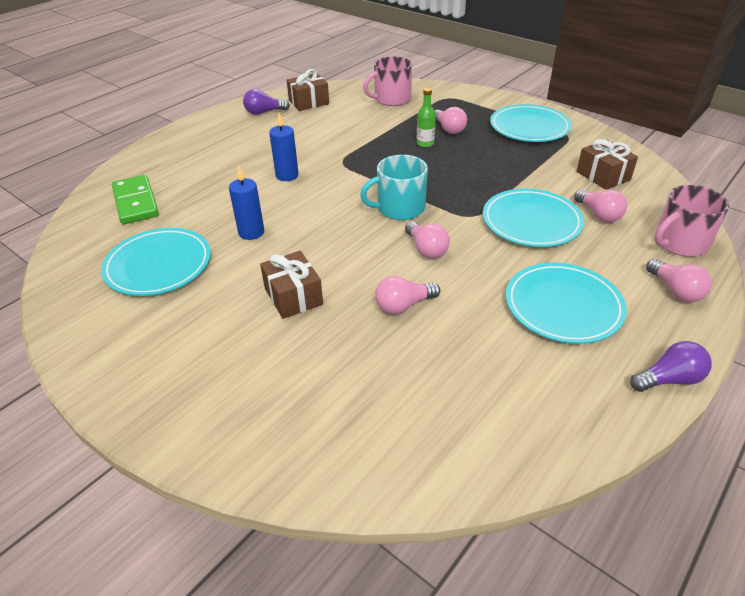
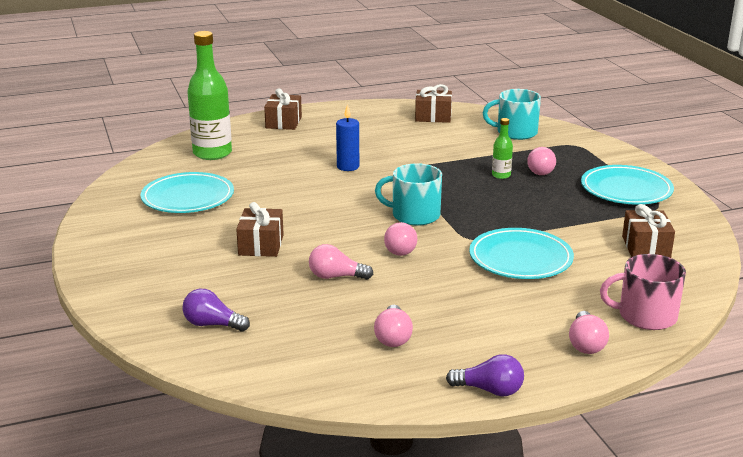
camera: 30 degrees right, 15 degrees down
green domino [112,175,159,224] -> green bottle [187,31,232,160]
blue candle [229,165,264,240] -> none
purple light bulb [243,89,290,115] -> purple light bulb moved to [182,289,250,331]
pink mug [363,56,412,106] -> turquoise mug [483,89,541,140]
turquoise plate [506,263,627,344] -> none
pink light bulb [574,189,627,222] -> pink light bulb moved to [374,305,413,347]
none -> brown gift [264,88,302,130]

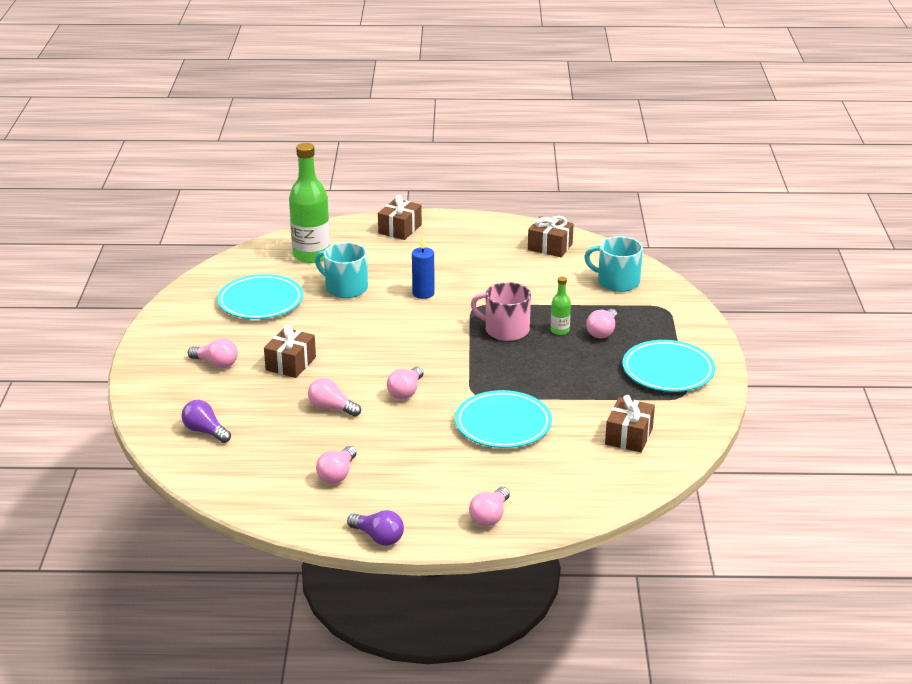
camera: 20 degrees right, 5 degrees up
turquoise mug [375,163,442,226] -> turquoise mug moved to [315,242,368,298]
pink mug [600,254,686,330] -> pink mug moved to [471,282,531,341]
none -> pink light bulb [188,338,238,368]

